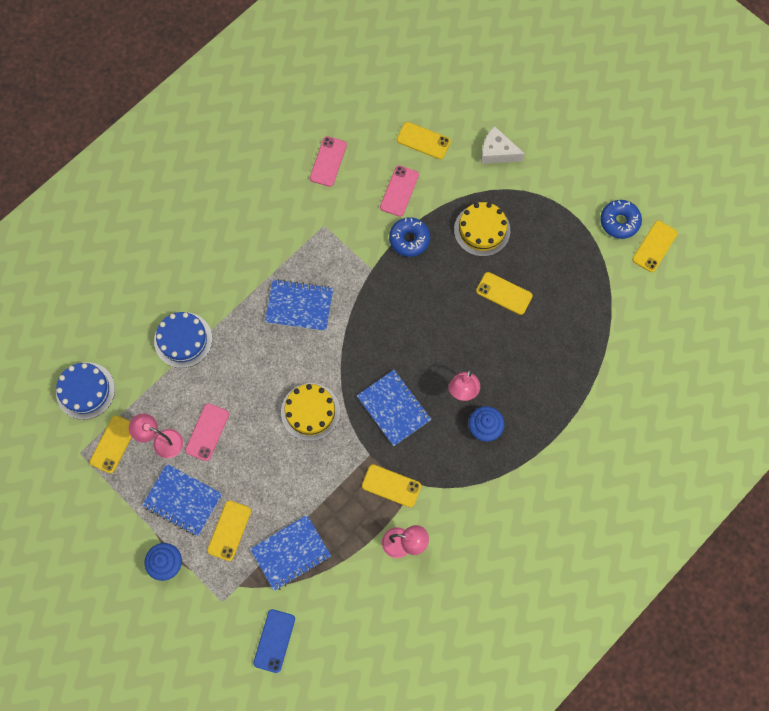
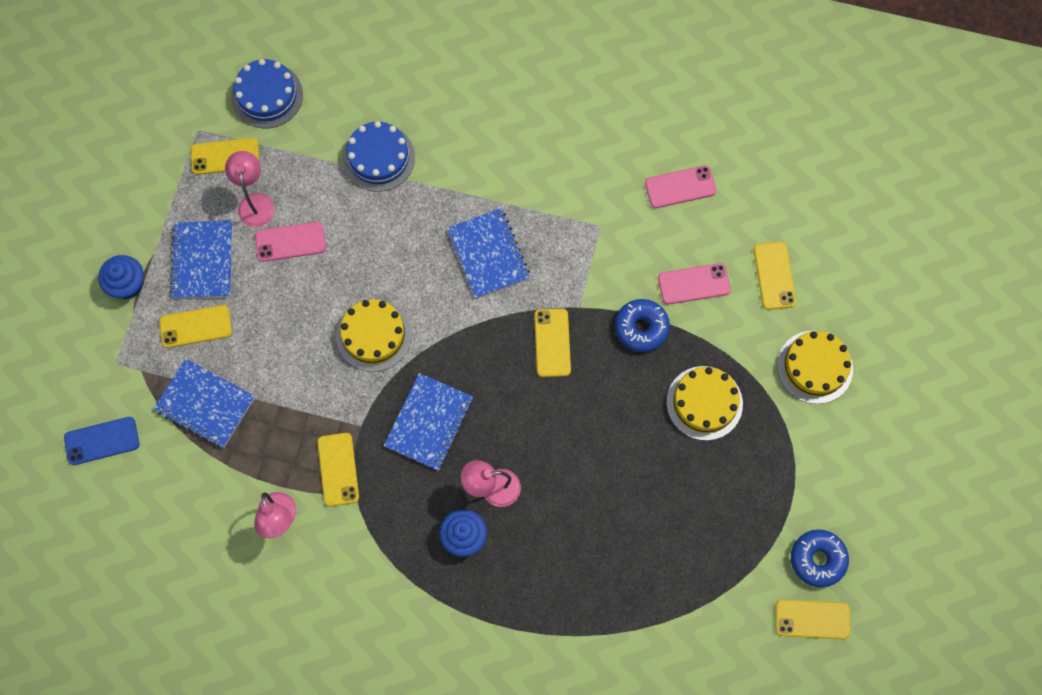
camera: 60 degrees right, 0 degrees up
yellow phone [476,272,533,315] -> yellow phone moved to [534,308,571,377]
white cheese [481,126,525,164] -> yellow cake [777,331,853,404]

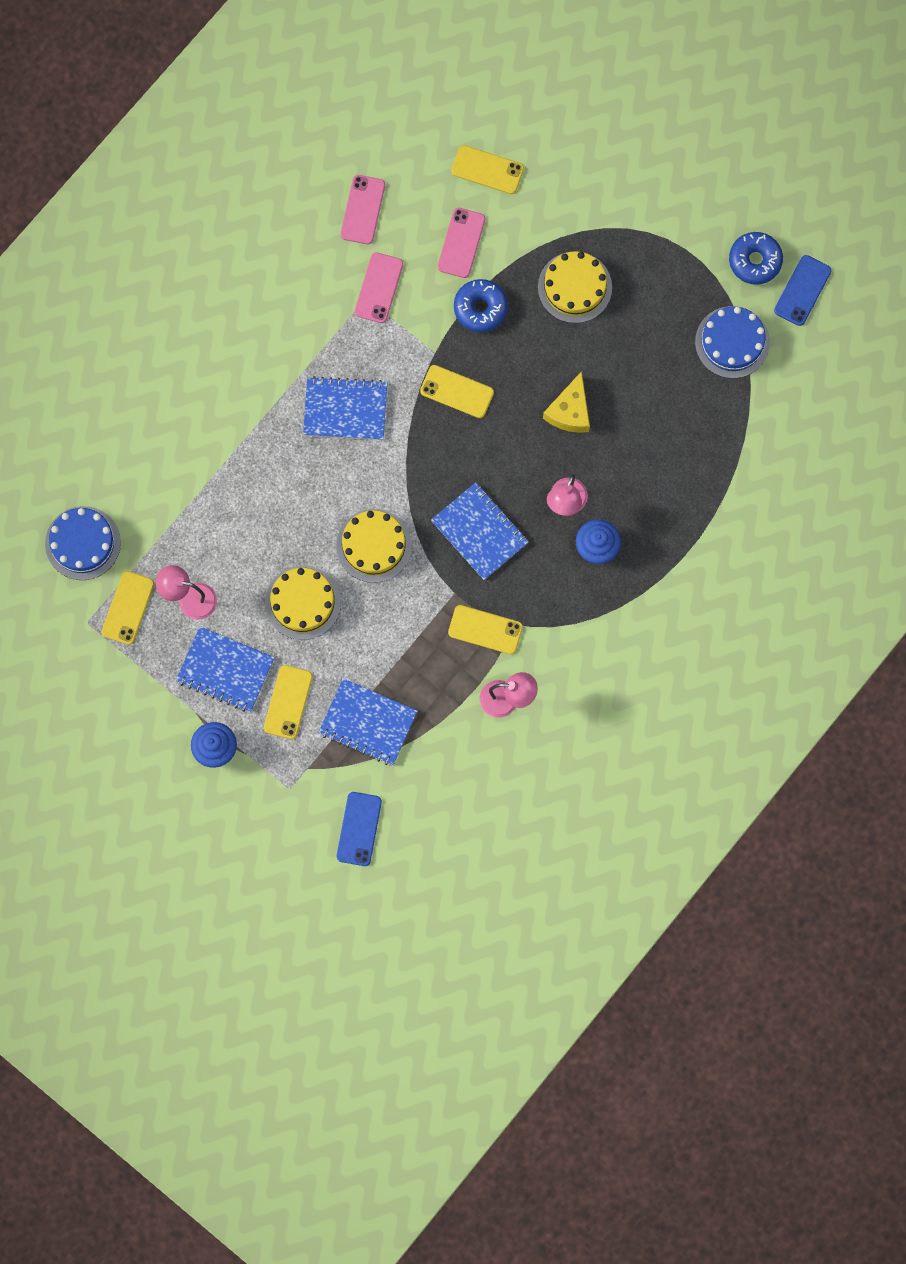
camera: 65 degrees left, 5 degrees up
blue notebook [153,358,255,448] -> blue notebook turned 60 degrees clockwise [318,678,417,765]
pink phone [255,222,326,262] -> pink phone moved to [355,252,403,323]
blue cake [343,121,415,192] -> blue cake moved to [695,306,770,378]
yellow phone [775,599,850,639] -> blue phone [774,255,832,326]
yellow cake [777,331,853,404] -> yellow cake moved to [265,566,341,640]
none -> yellow cheese [543,371,590,433]

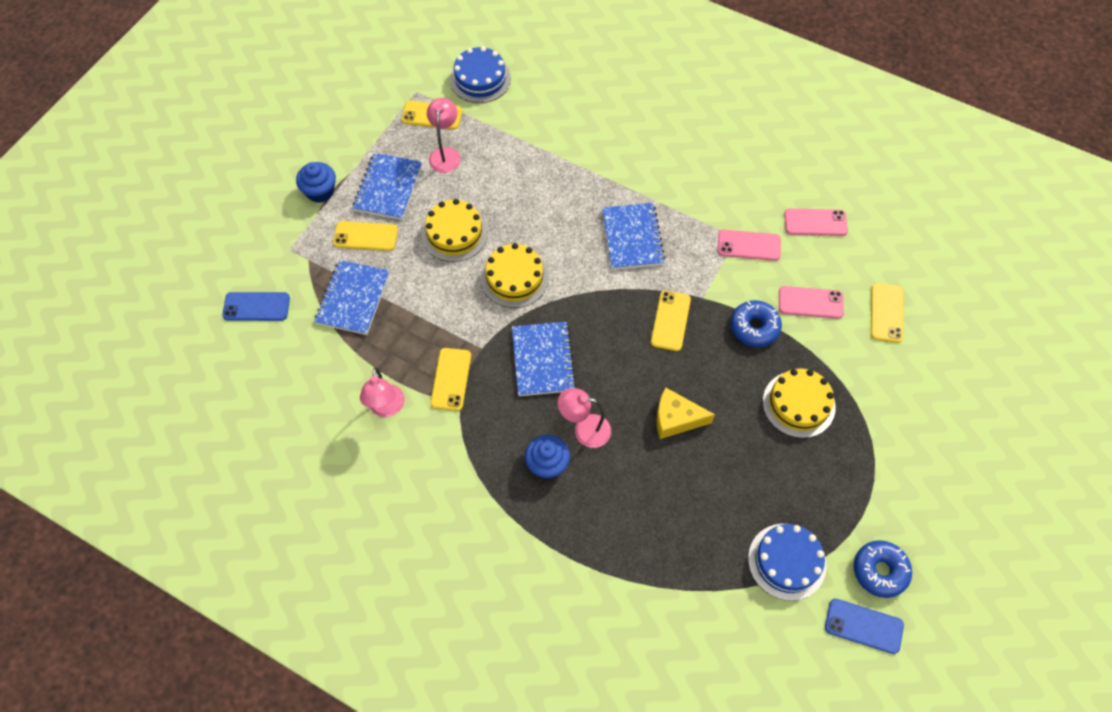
camera: 80 degrees right, 15 degrees down
blue notebook [431,482,529,580] -> blue notebook turned 45 degrees counterclockwise [512,322,576,396]

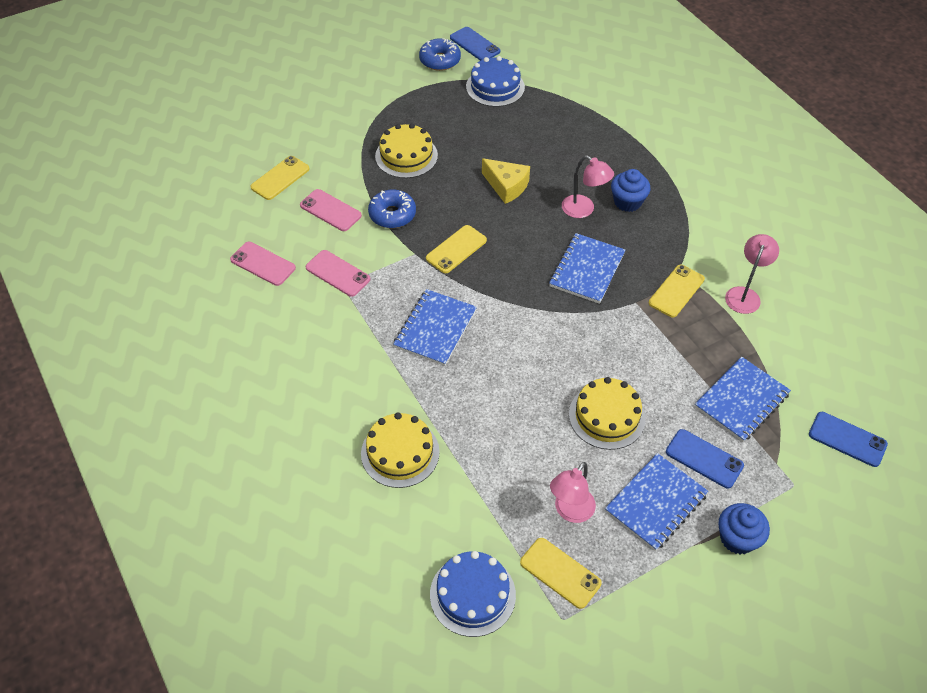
camera: 150 degrees left, 10 degrees down
yellow phone [333,221,398,251] -> blue phone [666,429,744,489]
yellow cake [481,243,549,308] -> yellow cake moved to [361,412,440,488]

